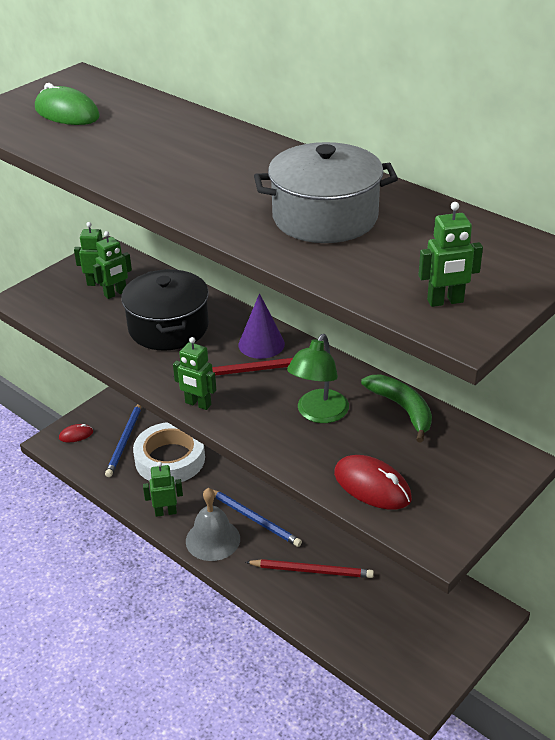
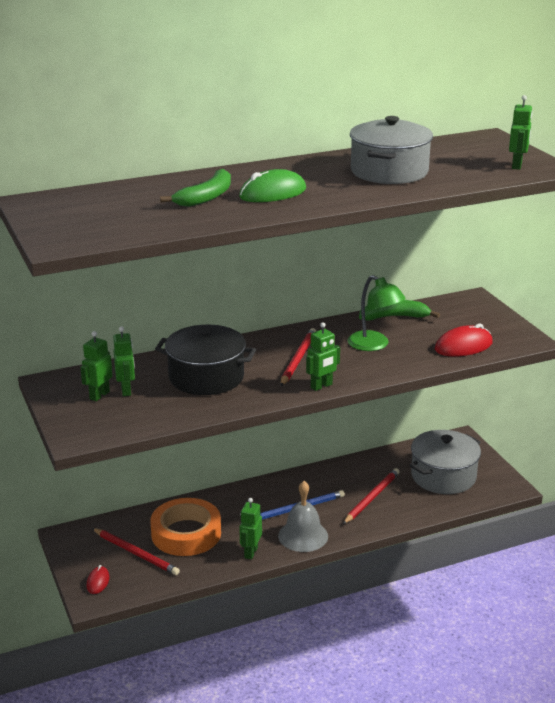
camera: 65 degrees left, 10 degrees down
green mouse [35,83,100,125] -> green mouse moved to [239,169,306,202]
blue pencil [105,404,141,477] -> red pencil [92,528,180,575]
white tape [133,422,205,484] -> orange tape [151,498,221,556]
purple cone [238,293,285,359] -> none
none -> green banana [160,169,231,207]
none -> grey pot [409,430,481,494]

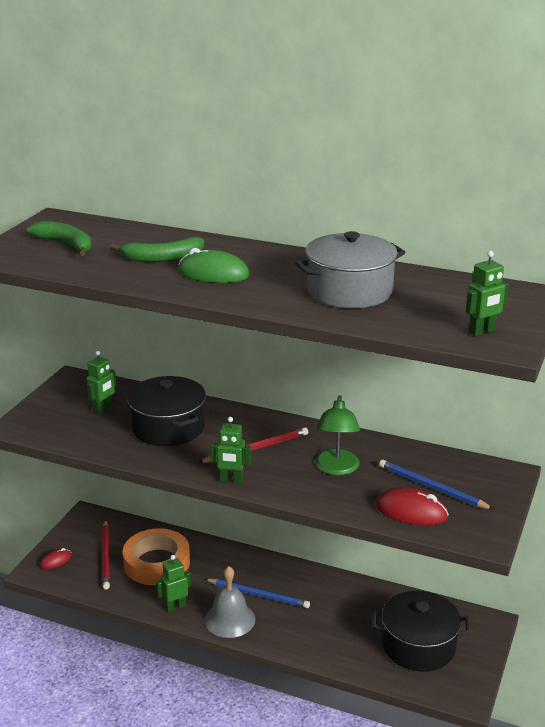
camera: 45 degrees right, 0 degrees up
green robot [80,331,113,401] -> none
red pencil [343,468,400,524] -> none
green banana [359,300,440,321] -> green banana moved to [27,221,91,256]
grey pot [409,430,481,494] -> black pot [372,591,471,671]
none -> blue pencil [379,460,494,510]

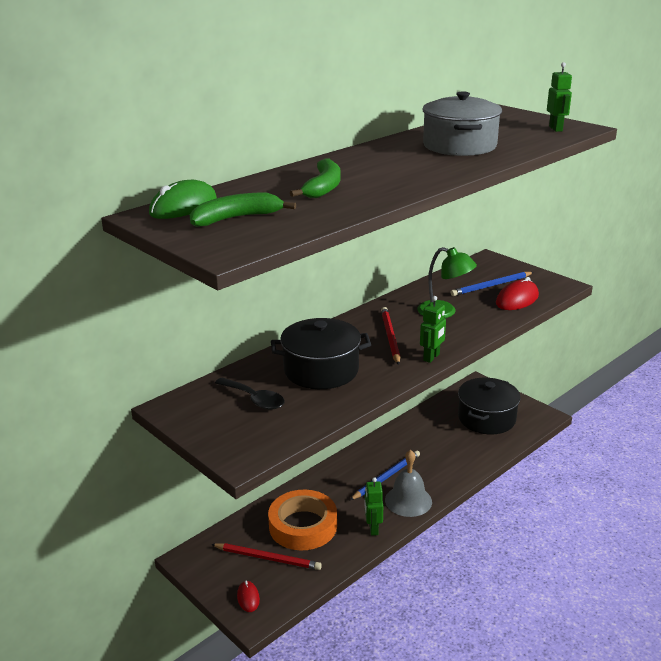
camera: 65 degrees left, 0 degrees up
green robot [86,351,116,415] -> black spoon [215,378,285,410]
green mouse [178,248,250,283] -> green mouse moved to [149,180,217,219]

